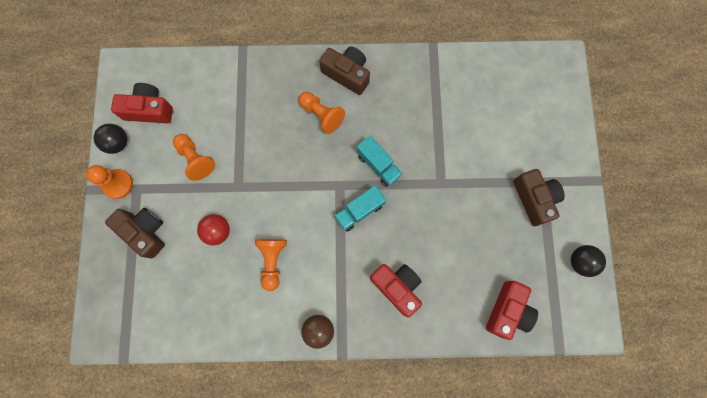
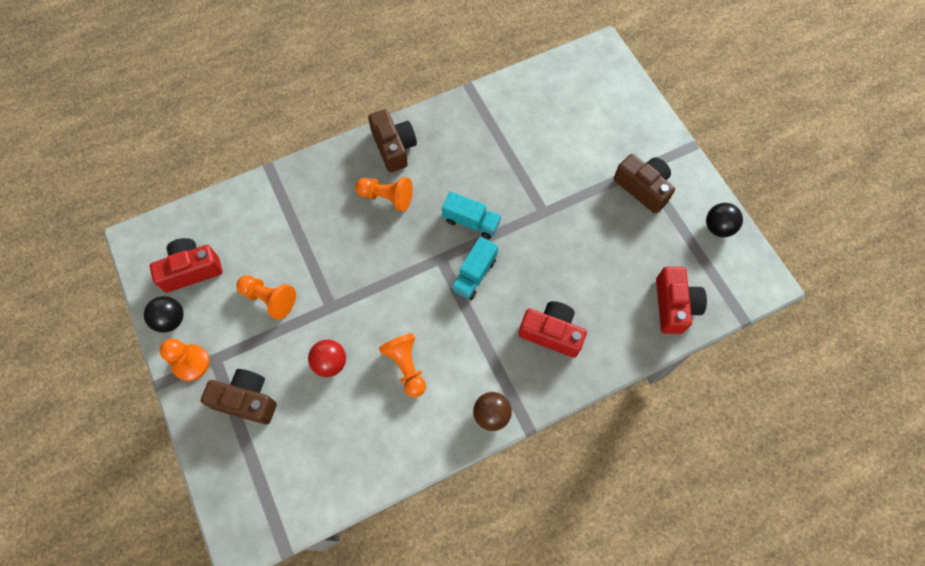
camera: 25 degrees left, 10 degrees down
brown camera [319,46,370,95] -> brown camera turned 60 degrees clockwise [368,109,417,172]

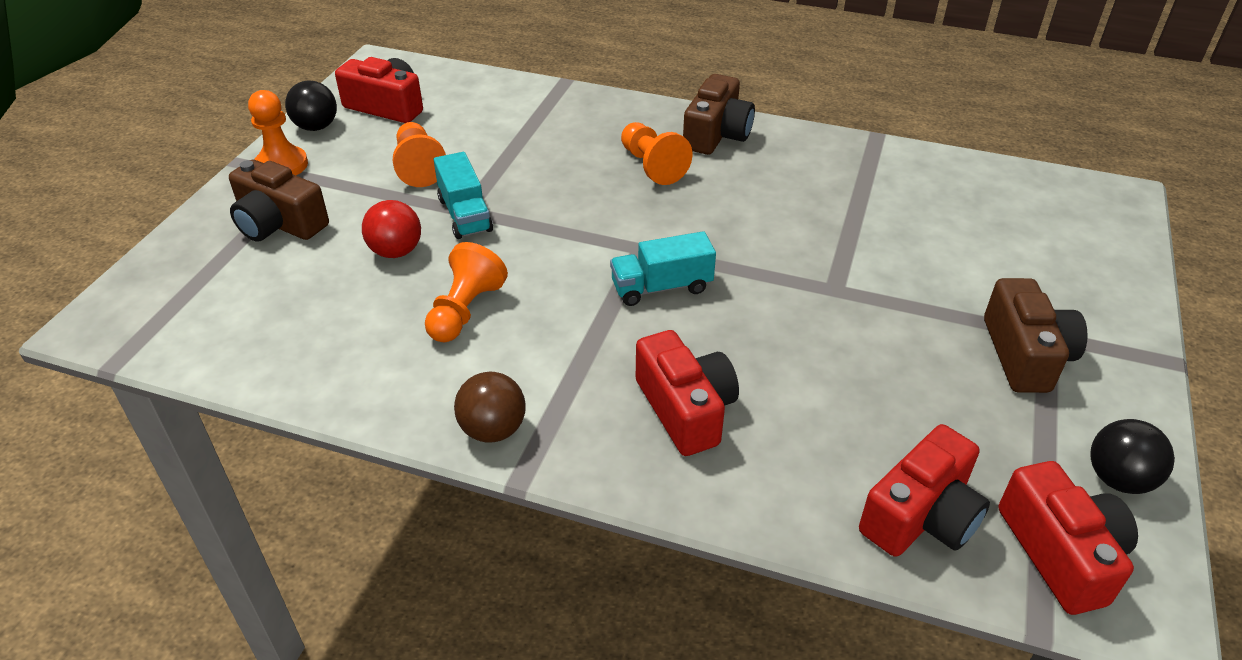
camera: 45 degrees right, 25 degrees down
brown camera [201,369,277,424] -> brown camera turned 150 degrees clockwise [229,160,329,241]
turquoise truck [442,191,501,239] -> turquoise truck moved to [434,152,493,239]
none -> red camera [999,461,1138,615]

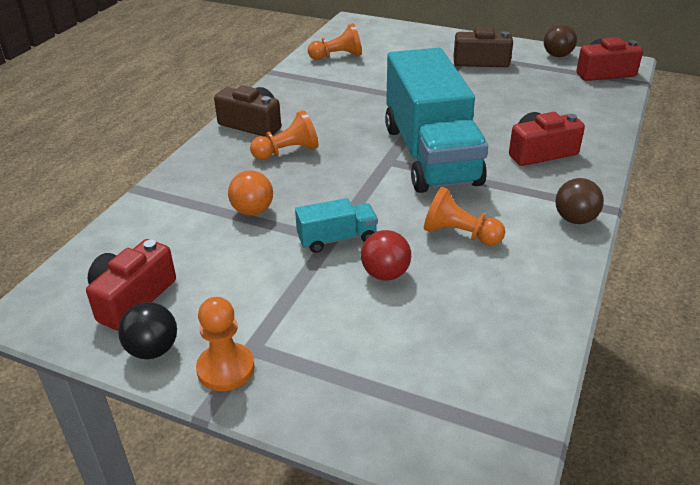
camera: 85 degrees left, 5 degrees down
brown camera [229,160,329,241] -> none
orange pawn [393,122,446,187] -> orange pawn moved to [308,23,362,60]
turquoise truck [610,231,716,306] -> turquoise truck [385,48,488,193], size x2.41
red camera [859,424,990,557] -> none
black ball [1090,419,1175,494] -> brown ball [544,24,577,57]
none -> orange ball [228,170,273,216]

